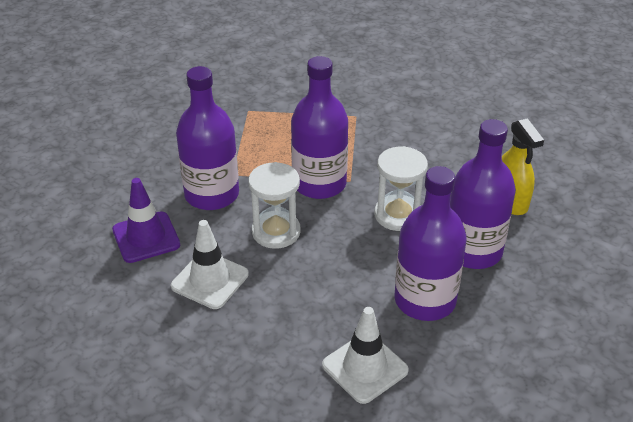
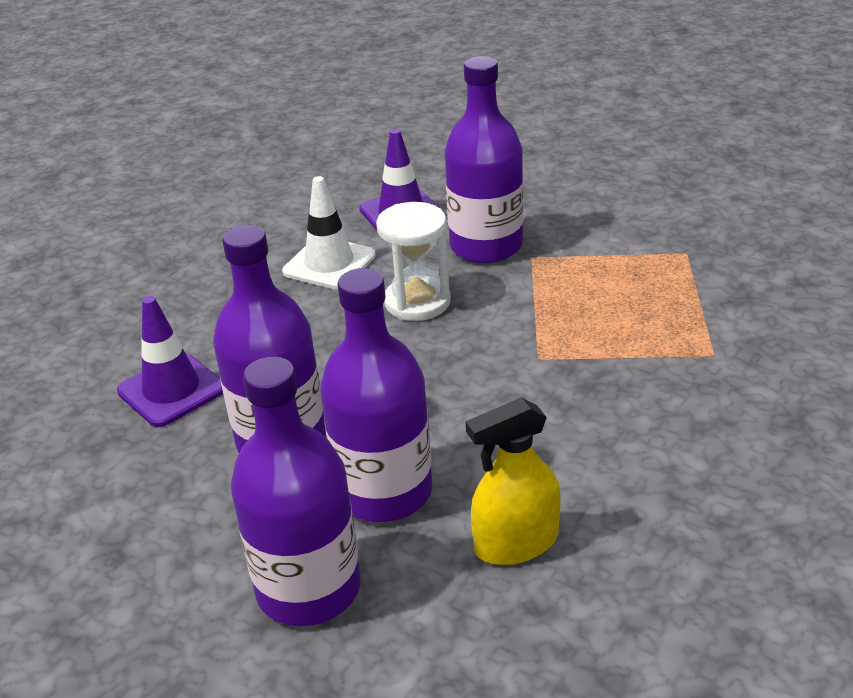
camera: 90 degrees right, 5 degrees down
purple bottle [291,56,348,199] -> purple bottle moved to [231,357,361,626]
white traffic cone [322,307,409,404] -> purple traffic cone [117,296,223,427]
white hourglass [374,146,428,231] -> none

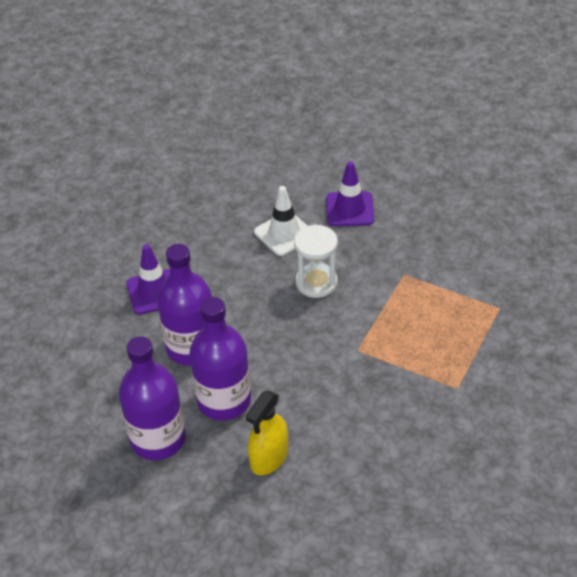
camera: 25 degrees right, 10 degrees up
purple bottle [445,56,523,263] -> none
yellow spray bottle [466,397,561,565] -> yellow spray bottle turned 60 degrees counterclockwise [246,391,288,475]

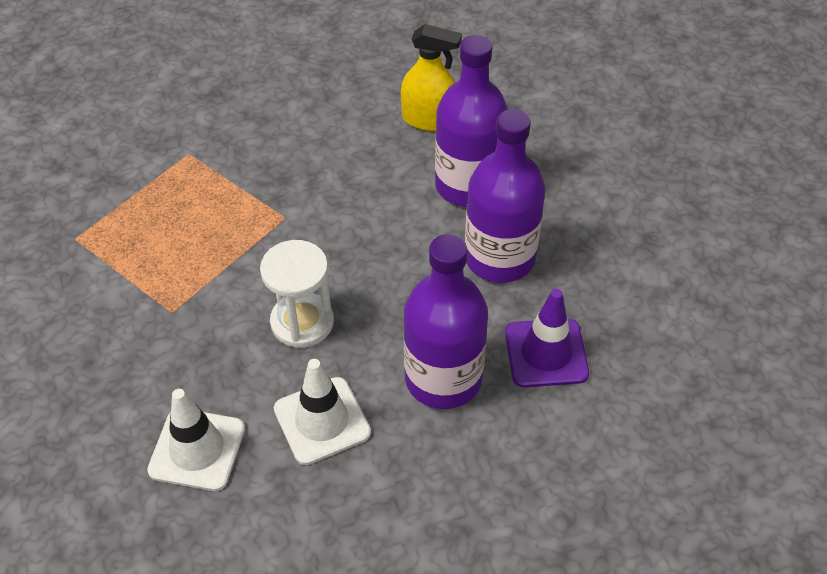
camera: 170 degrees left, 5 degrees up
purple bottle [119,336,186,460] -> purple bottle moved to [403,234,488,409]
yellow spray bottle [246,391,288,475] -> yellow spray bottle turned 60 degrees clockwise [401,24,462,131]
purple traffic cone [326,161,374,226] -> white traffic cone [147,389,245,491]

